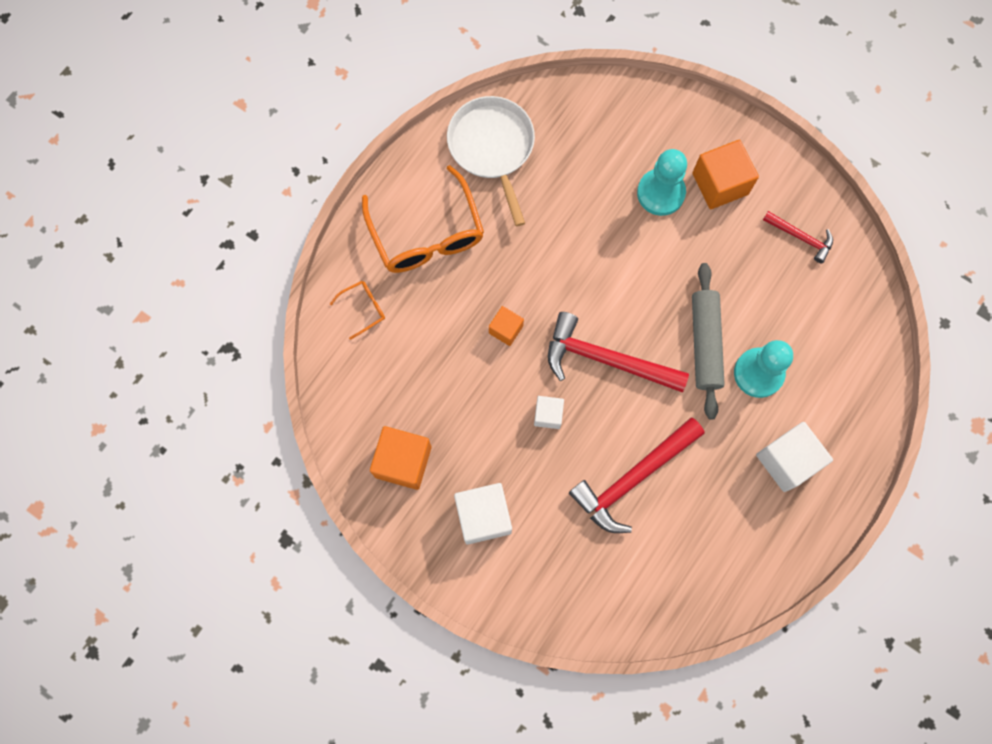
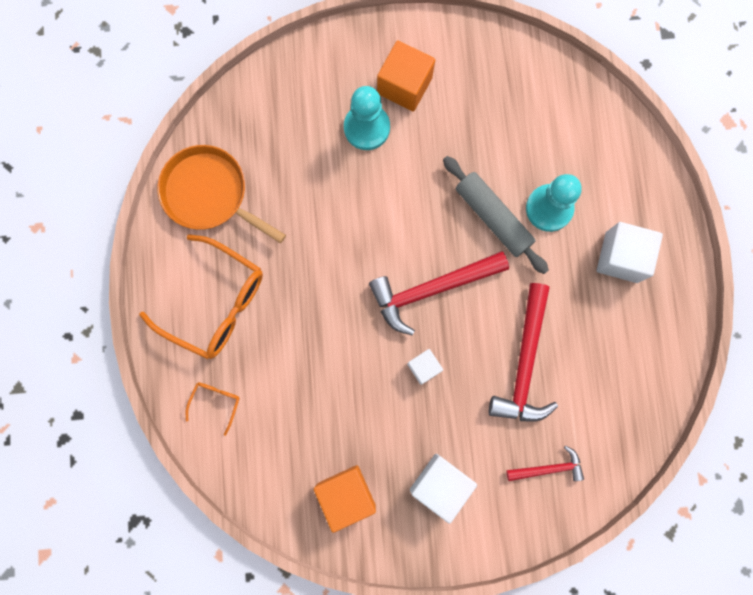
camera: 40 degrees left, 5 degrees up
white pan [447,96,535,227] -> orange pan [157,145,286,243]
orange cube [489,306,524,346] -> none
red hammer [763,211,833,263] -> red hammer moved to [506,446,584,481]

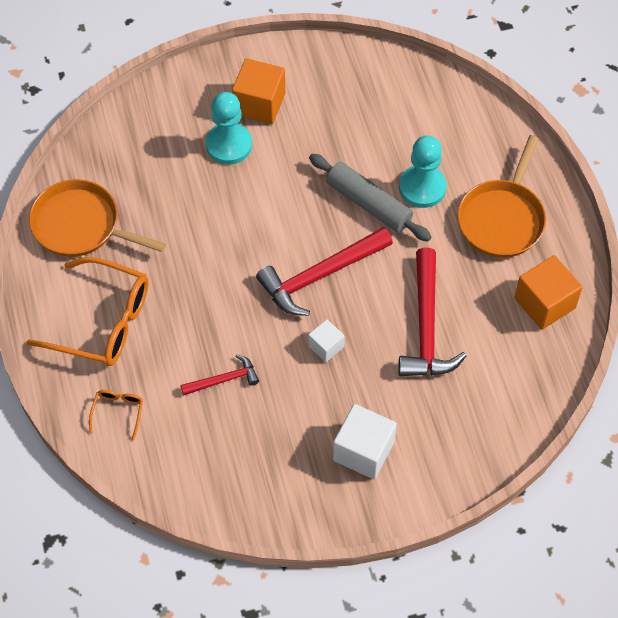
camera: 10 degrees left, 20 degrees down
orange cube [314,465,376,533] -> orange cube moved to [514,255,583,330]
red hammer [506,446,584,481] -> red hammer moved to [180,354,259,395]
white cube [597,222,663,283] -> orange pan [458,135,546,258]

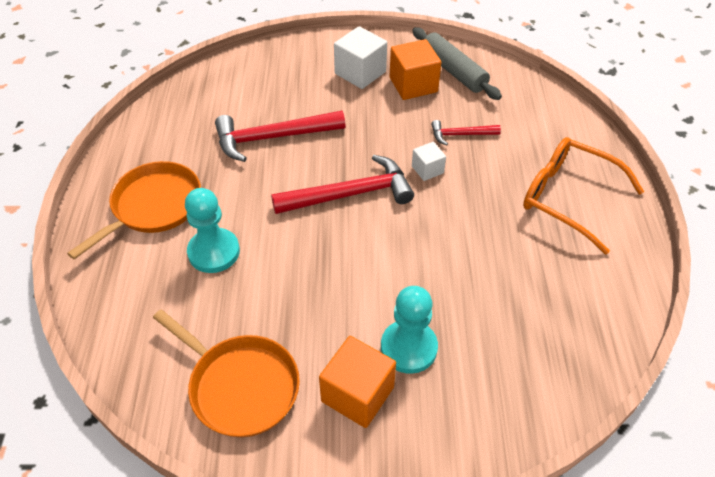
camera: 165 degrees left, 10 degrees down
orange pan [29,179,166,257] -> orange pan moved to [153,310,300,437]
orange glasses [89,390,143,440] -> none
white cube [308,319,344,362] -> white cube moved to [412,142,446,181]
grey rolling pin [309,154,432,241] -> grey rolling pin moved to [412,27,502,100]
red hammer [399,248,466,376] -> red hammer turned 120 degrees counterclockwise [215,111,346,162]
orange cube [514,255,583,330] -> orange cube moved to [389,39,441,100]

